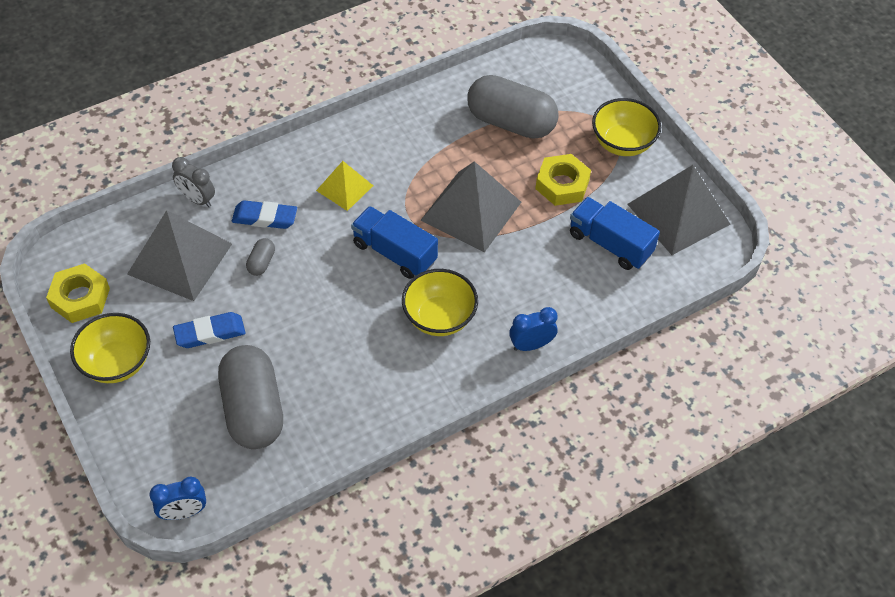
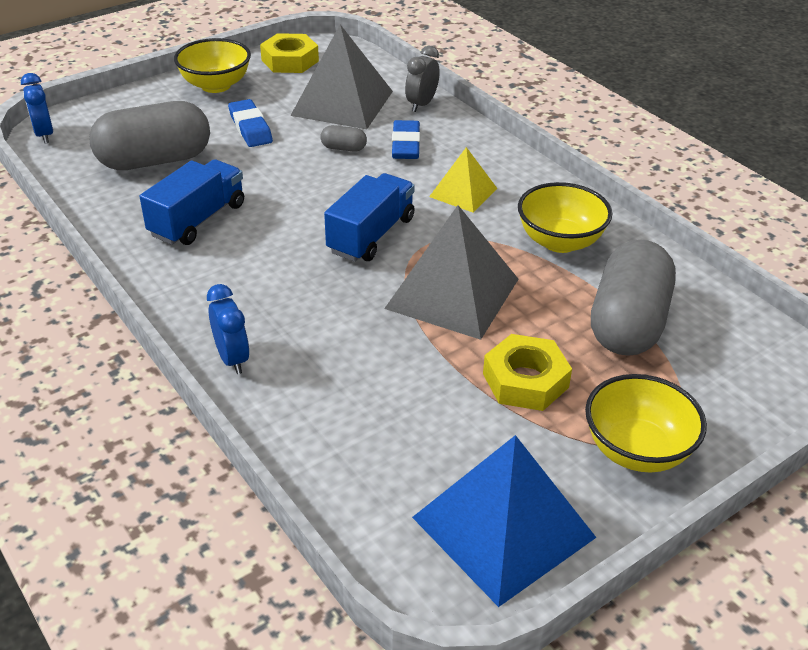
camera: 85 degrees right, 15 degrees down
yellow bowl [402,269,478,336] -> yellow bowl moved to [518,182,612,253]
blue truck [570,197,660,270] -> blue truck moved to [139,159,244,245]
grey pyramid [627,165,731,255] -> blue pyramid [412,435,597,607]

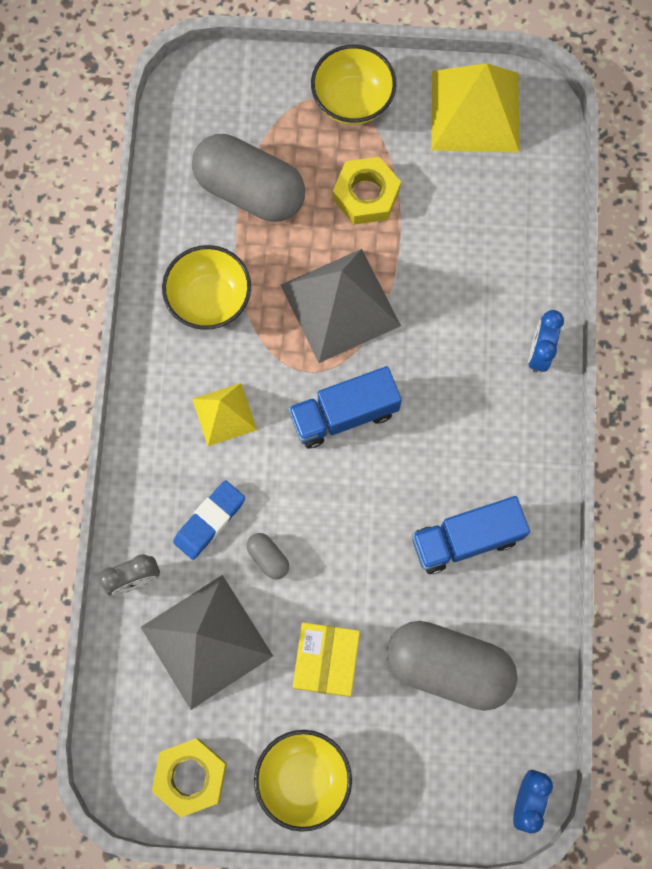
camera: 140 degrees left, 35 degrees up
blue eraser [228,99,273,147] -> yellow box [293,622,360,697]
blue pyramid [412,435,597,607] -> yellow pyramid [431,63,519,152]
grey capsule [591,240,676,356] -> grey capsule turned 60 degrees clockwise [192,134,305,222]

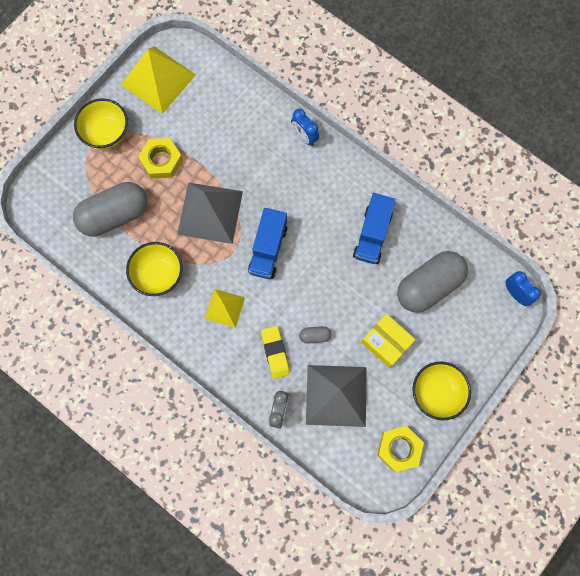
camera: 55 degrees left, 0 degrees up
blue eraser [173,480,245,560] -> yellow eraser [261,326,290,379]

